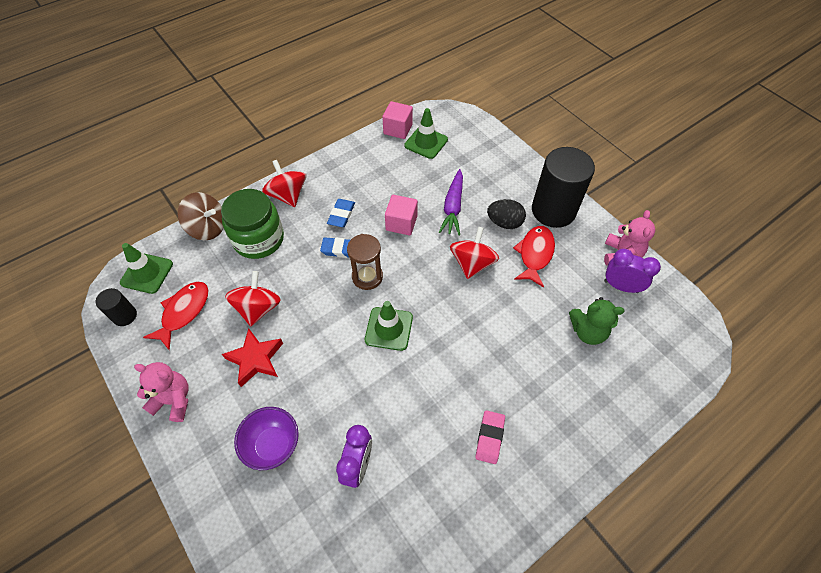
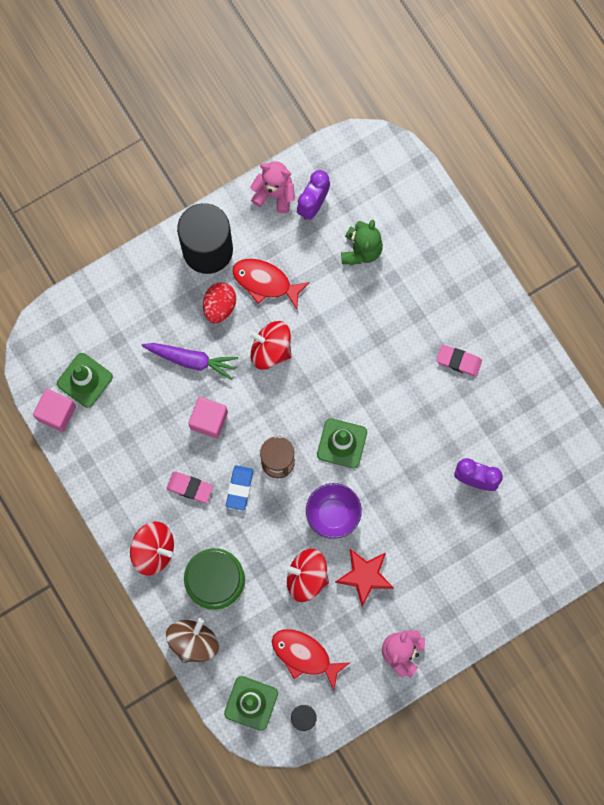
camera: 85 degrees left, 20 degrees up
purple bowl [234,407,299,470] -> purple bowl moved to [306,483,362,539]
red spinning top [262,160,306,207] -> red spinning top turned 135 degrees counterclockwise [130,522,174,576]
blue eraser [327,199,355,227] -> pink eraser [166,472,213,503]
black egg [487,199,526,229] -> red egg [203,282,236,323]

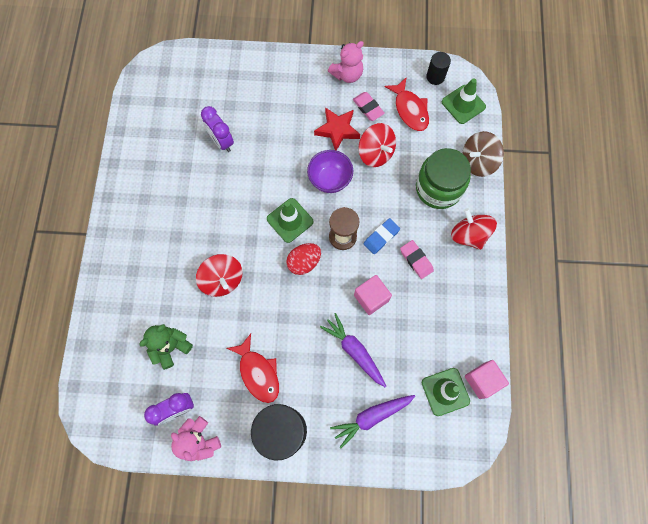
camera: 145 degrees left, 5 degrees down
red egg [203,282,236,323] -> red egg moved to [286,243,321,275]
red spinning top [249,321,292,370] -> red spinning top moved to [196,254,243,297]
pink eraser [436,345,482,377] -> pink eraser moved to [353,92,385,121]
none -> purple carrot [330,395,415,448]

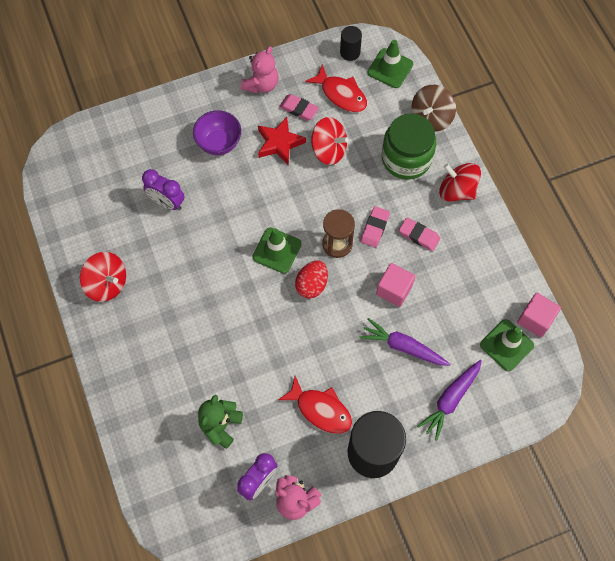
camera: 25 degrees left, 5 degrees down
red spinning top [196,254,243,297] -> red spinning top moved to [80,252,126,302]
purple bowl [307,150,353,193] -> purple bowl moved to [193,110,241,155]
blue eraser [363,218,400,254] -> pink eraser [361,206,390,248]

